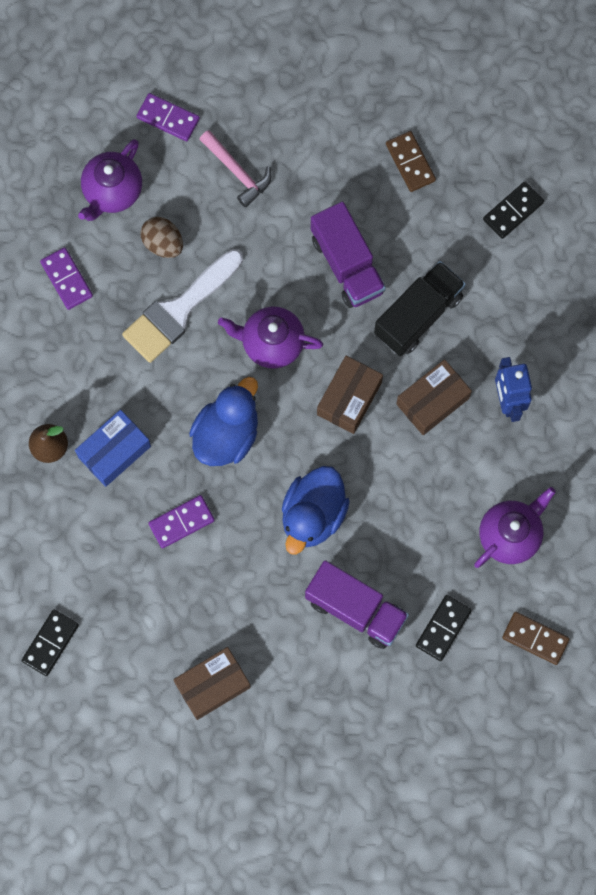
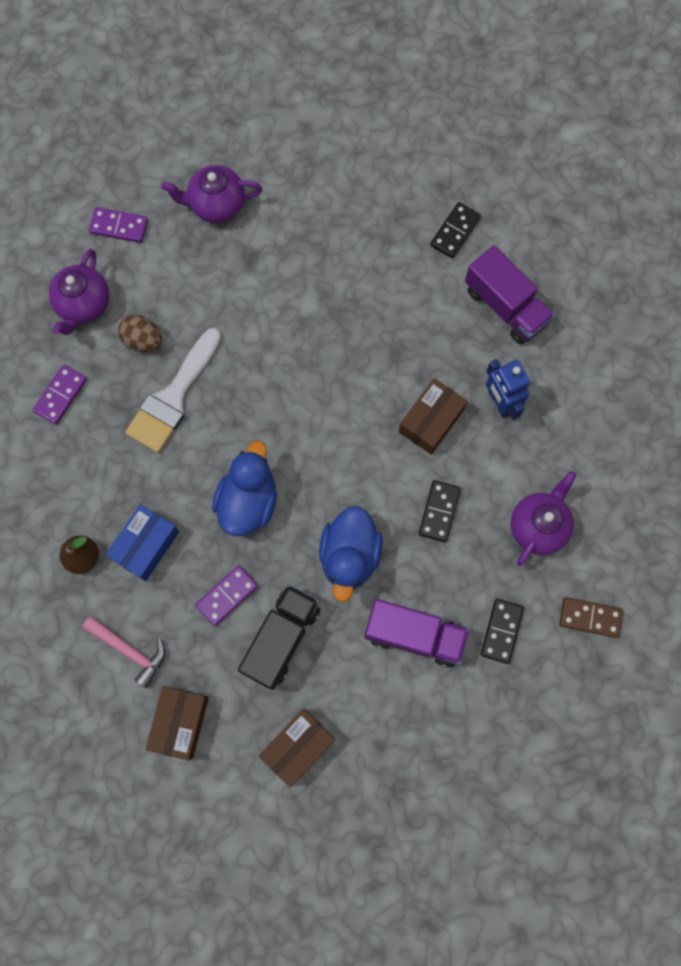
camera: 15 degrees left, 0 degrees up
black domino [22,610,79,676] -> black domino moved to [419,480,461,542]
purple domino [40,247,93,310] -> purple domino turned 75 degrees clockwise [33,365,87,425]
pink hammer [199,130,271,208] -> pink hammer moved to [83,616,165,688]
purple teapot [218,307,323,369] -> purple teapot moved to [161,165,262,223]
purple truck [311,202,386,308] -> purple truck moved to [465,245,555,344]
brown box [317,356,383,434] -> brown box moved to [146,686,209,760]
black truck [374,261,466,356] -> black truck moved to [238,585,320,690]
brown domino [386,131,436,192] -> none

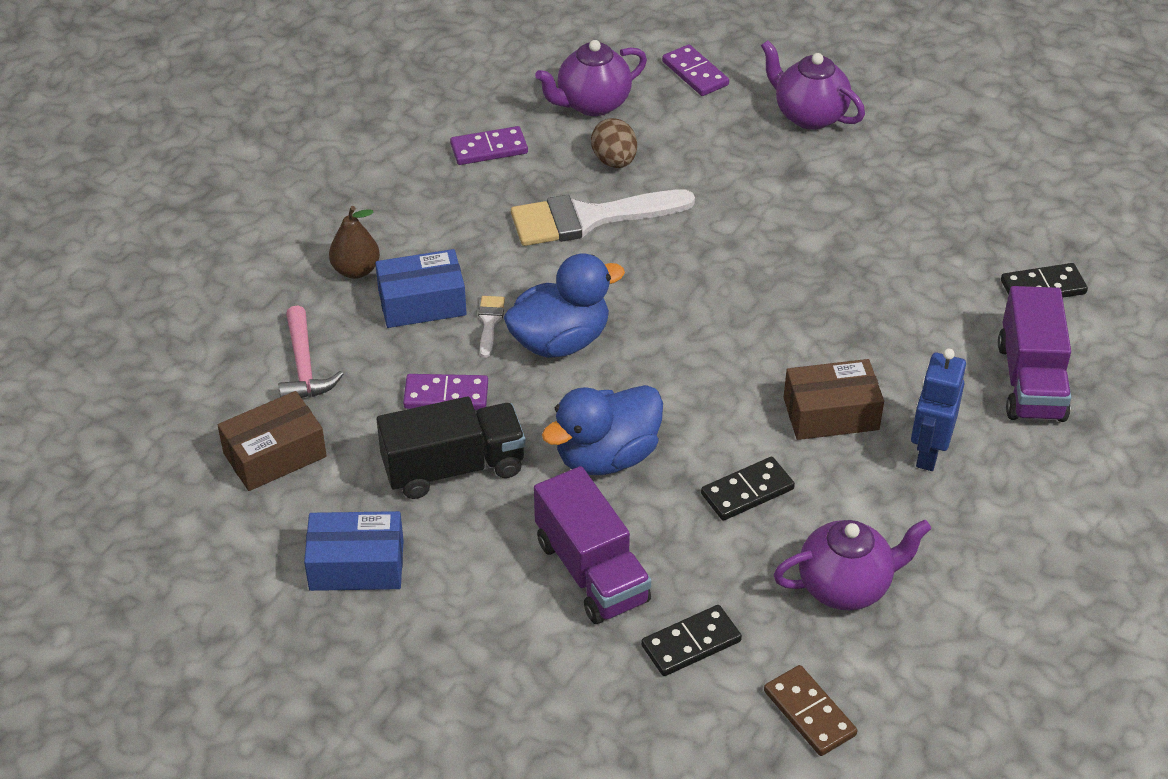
camera: 45 degrees right, 30 degrees down
brown box [259,709,335,788] -> blue box [304,511,404,591]
none -> white brush [478,296,505,358]

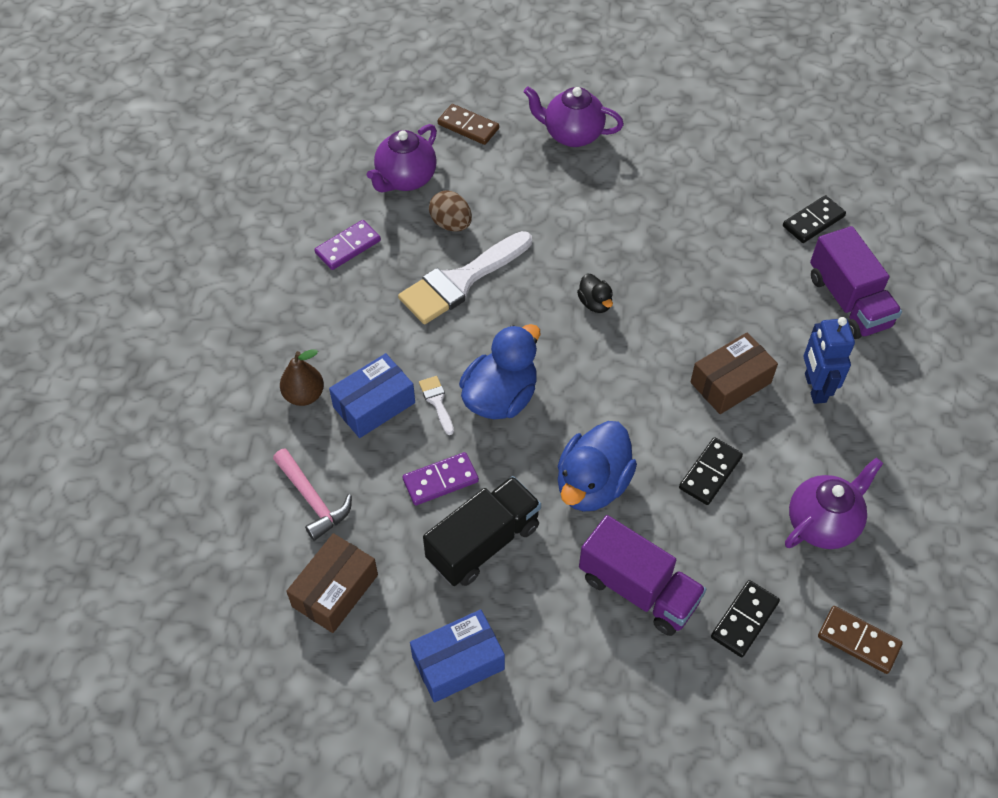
camera: 25 degrees left, 10 degrees up
purple domino [662,45,729,96] -> brown domino [438,104,499,145]
none -> black duck [577,274,613,313]

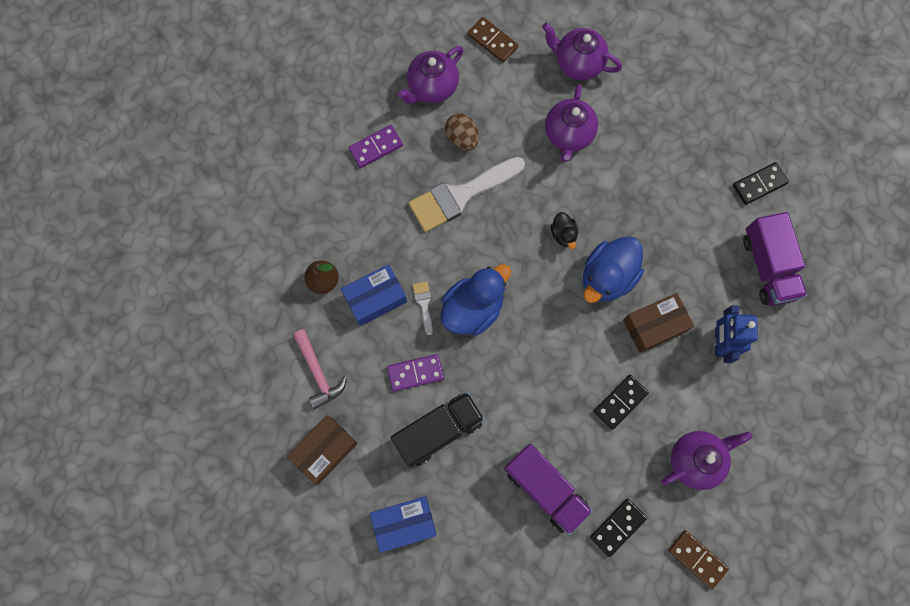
camera: 10 degrees right, 20 degrees up
blue duck [558,421,637,512] -> blue duck moved to [583,236,644,303]
none -> purple teapot [545,84,598,162]

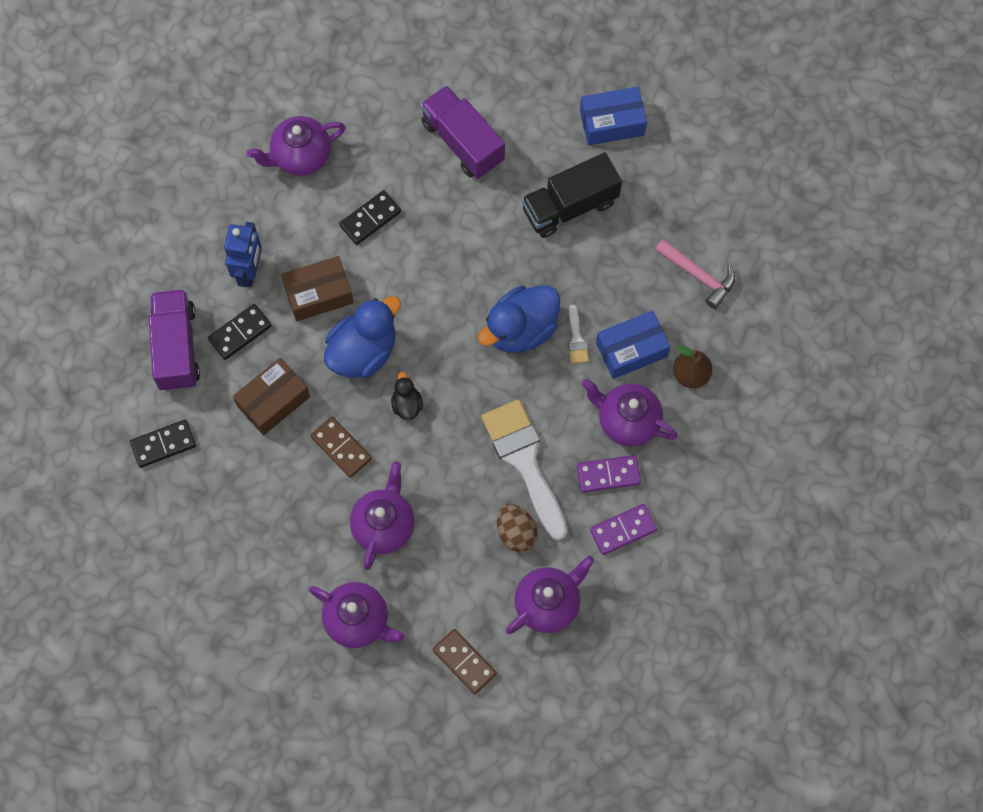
camera: 175 degrees left, 5 degrees down
brown box [287,415,358,484] -> brown box moved to [233,358,310,435]
pink hammer [293,329,347,409] -> pink hammer turned 150 degrees clockwise [655,239,735,309]
purple domino [387,354,444,391] -> purple domino moved to [577,455,641,493]
white brush [409,157,525,232] -> white brush turned 90 degrees counterclockwise [481,400,567,541]
black domino [590,499,647,557] -> black domino moved to [208,304,272,360]
brown domino [668,530,729,589] -> brown domino moved to [311,417,372,478]
none -> purple teapot [582,379,678,446]

